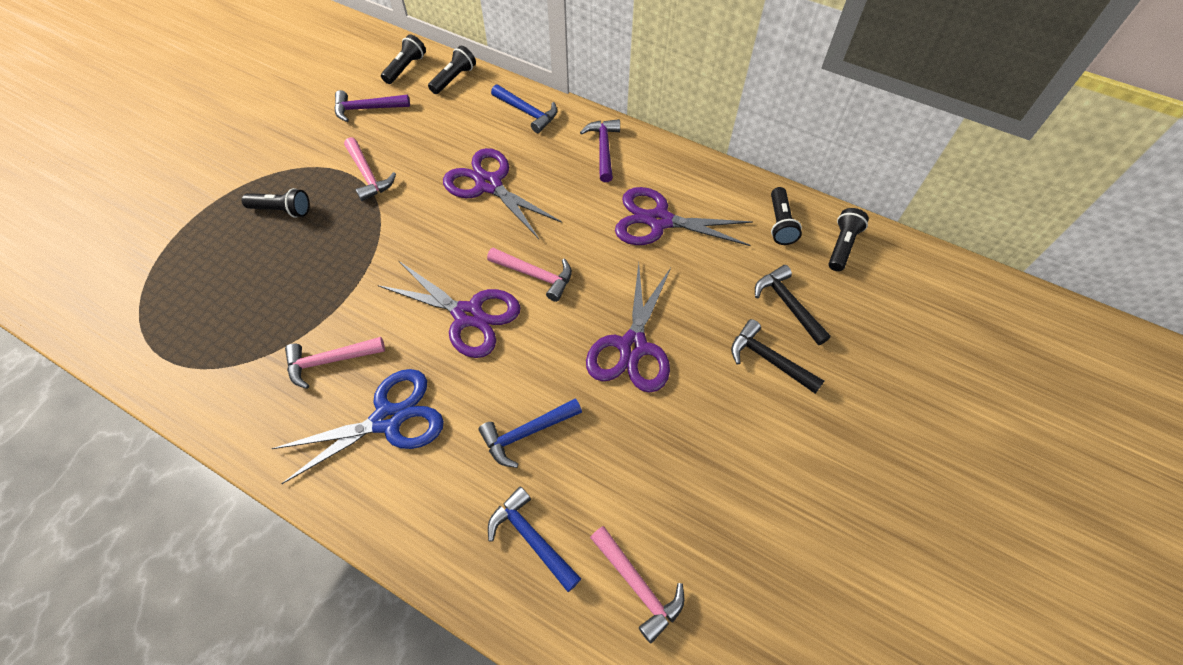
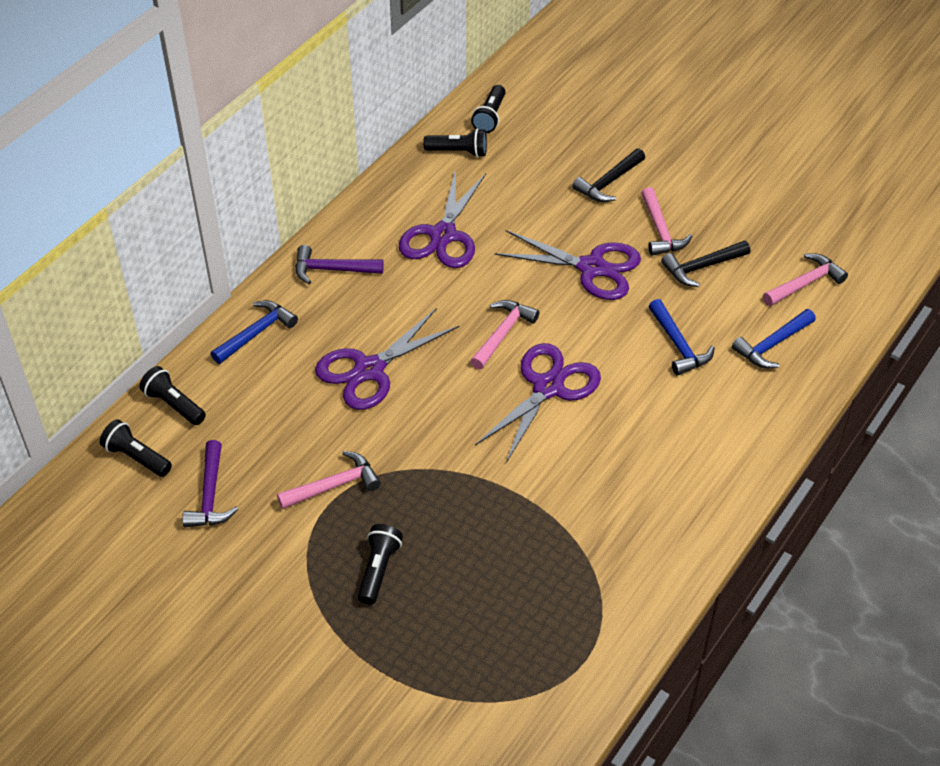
camera: 85 degrees left, 10 degrees down
blue scissors [271,369,444,484] -> none
pink hammer [285,337,385,389] -> pink hammer moved to [641,187,693,256]
black hammer [755,265,831,345] -> black hammer moved to [661,241,750,287]
black flashlight [829,208,869,271] -> black flashlight turned 105 degrees counterclockwise [471,85,506,133]

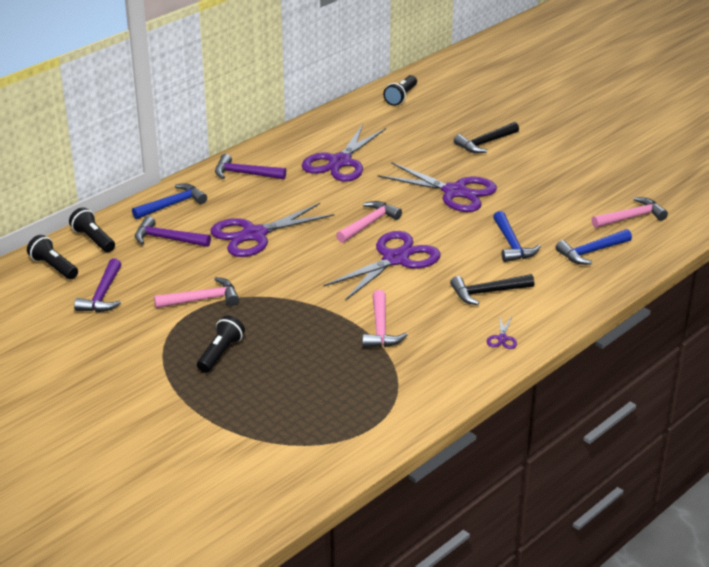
camera: 10 degrees right, 15 degrees down
black flashlight [423,128,487,157] -> none
pink hammer [641,187,693,256] -> pink hammer moved to [362,290,407,348]
black hammer [661,241,750,287] -> black hammer moved to [450,274,534,305]
none -> purple hammer [135,216,211,247]
none -> purple scissors [487,315,517,349]

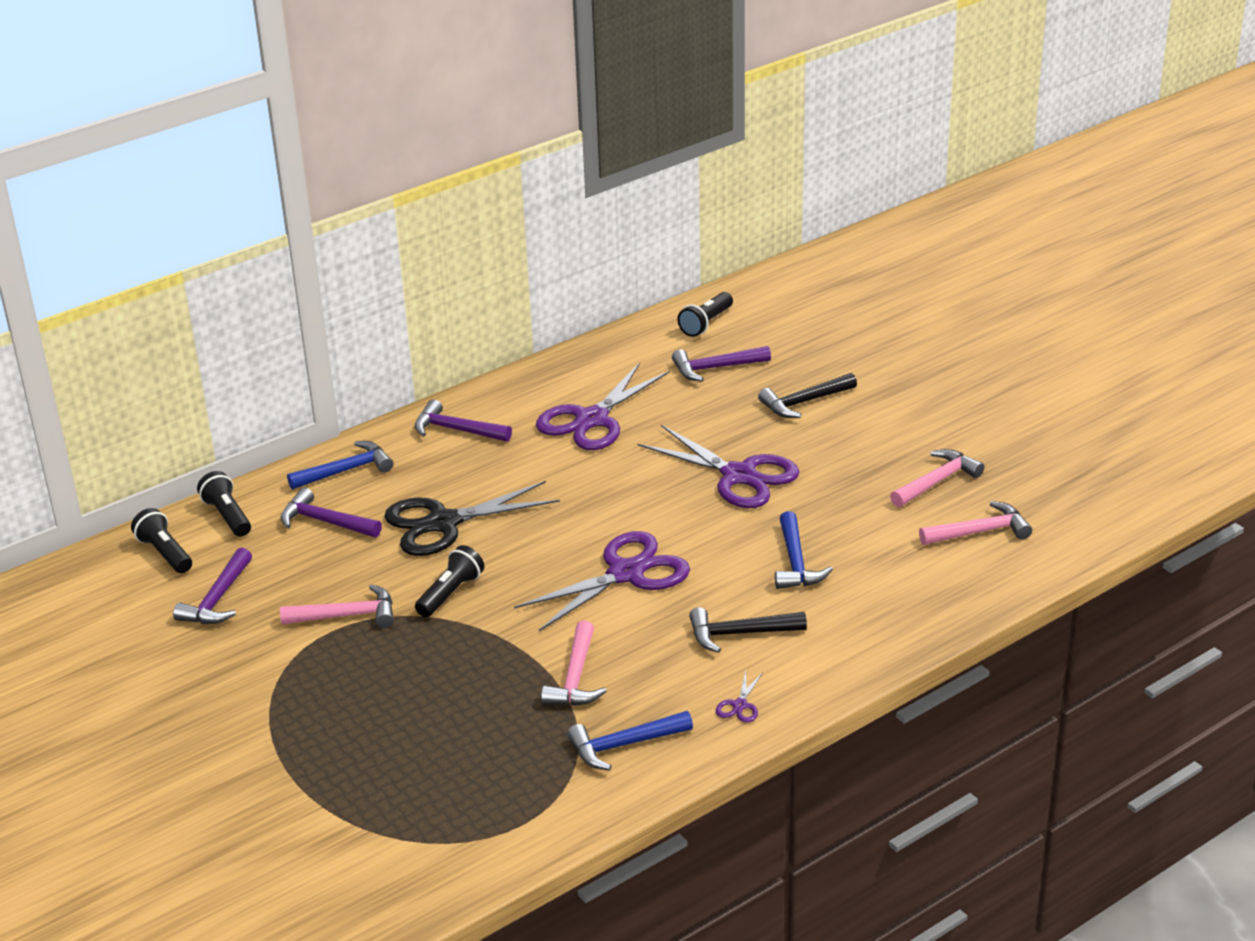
camera: 10 degrees right, 0 degrees up
black flashlight [197,316,245,373] -> black flashlight moved to [415,545,484,617]
purple scissors [210,203,334,257] -> black scissors [384,481,560,556]
pink hammer [336,201,402,243] -> pink hammer moved to [890,449,984,507]
blue hammer [555,229,632,265] -> blue hammer moved to [567,711,693,770]
none -> purple hammer [672,346,771,382]

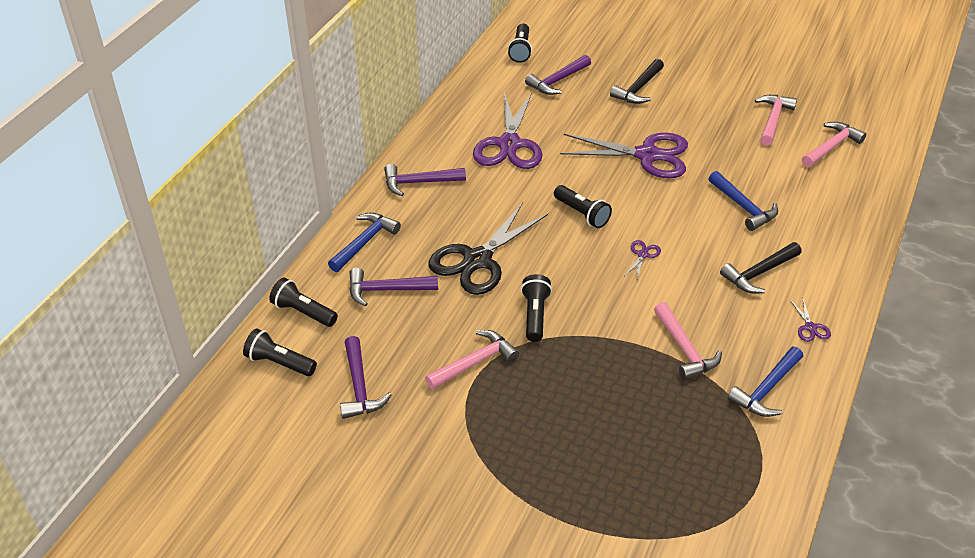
camera: 30 degrees left, 10 degrees up
purple scissors [514,531,690,631] -> purple scissors [625,240,661,279], size x0.40
none -> black flashlight [554,185,612,228]

